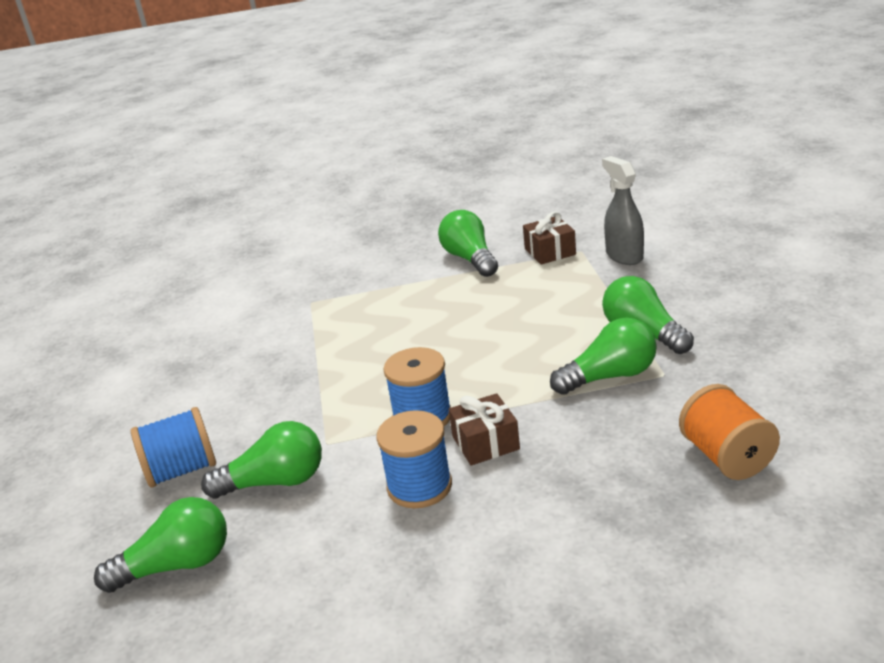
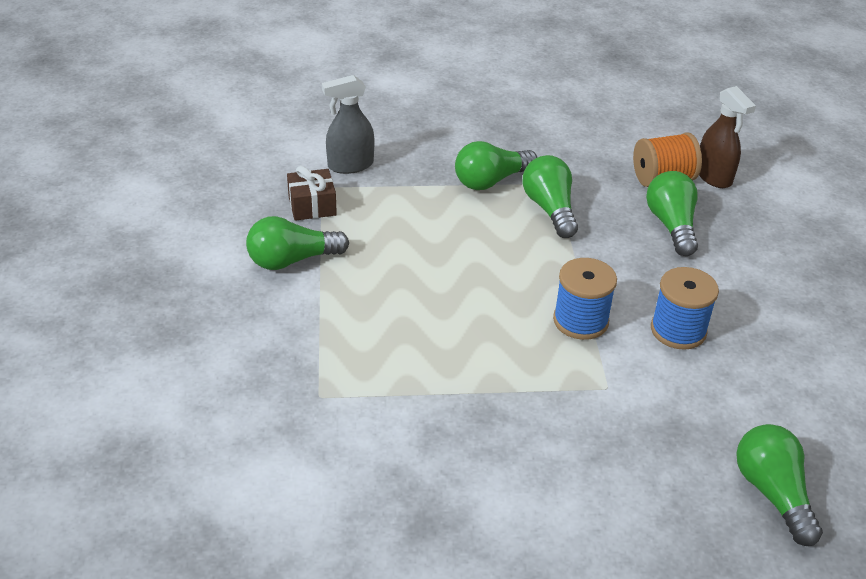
camera: 90 degrees left, 10 degrees up
blue spool [131,407,216,488] -> none
green light bulb [201,421,322,499] -> green light bulb moved to [646,171,698,256]
brown gift [449,393,520,465] -> none
none -> brown spray bottle [699,86,756,188]

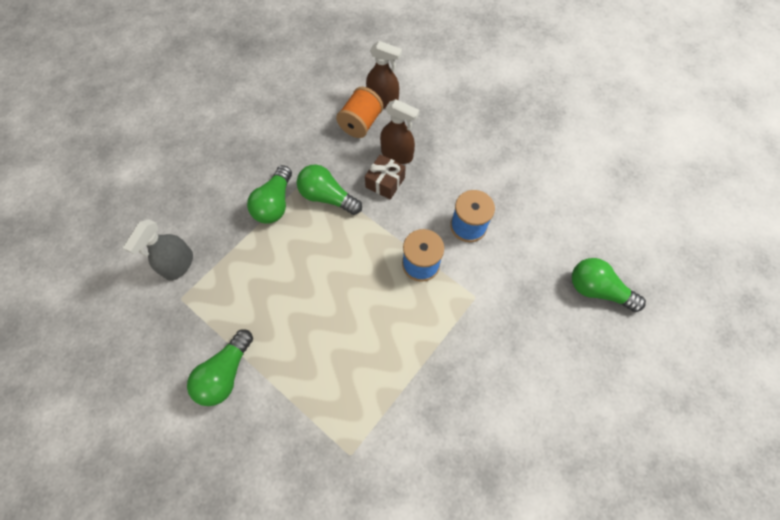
camera: 45 degrees left, 25 degrees up
brown gift [287,166,337,221] -> brown gift moved to [365,154,406,200]
green light bulb [646,171,698,256] -> brown spray bottle [380,99,419,164]

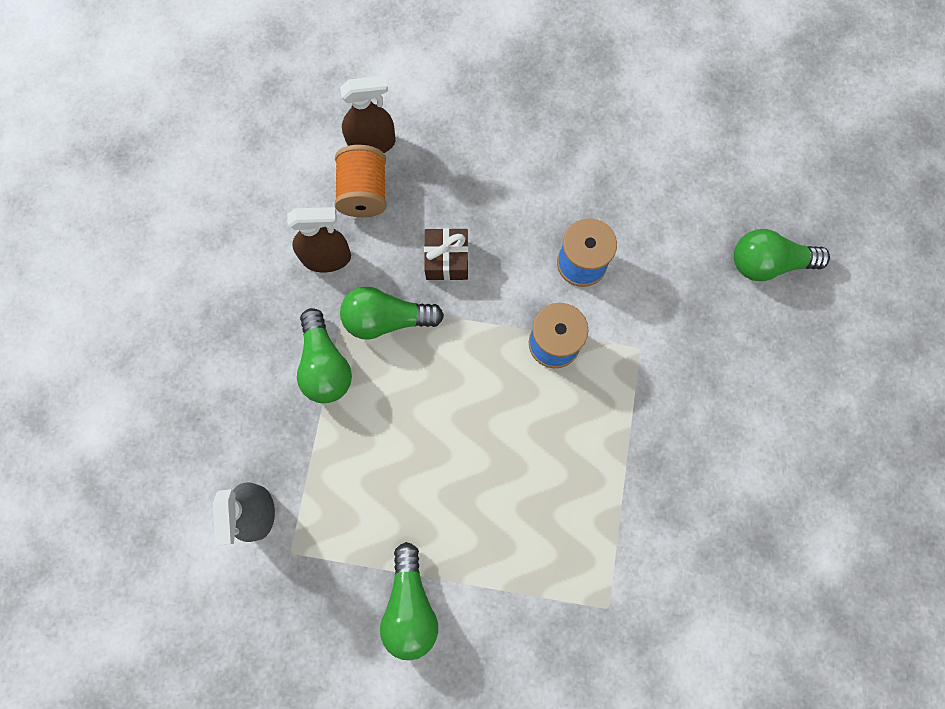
camera: 30 degrees left, 10 degrees up
brown spray bottle [380,99,419,164] -> brown spray bottle moved to [287,207,351,273]

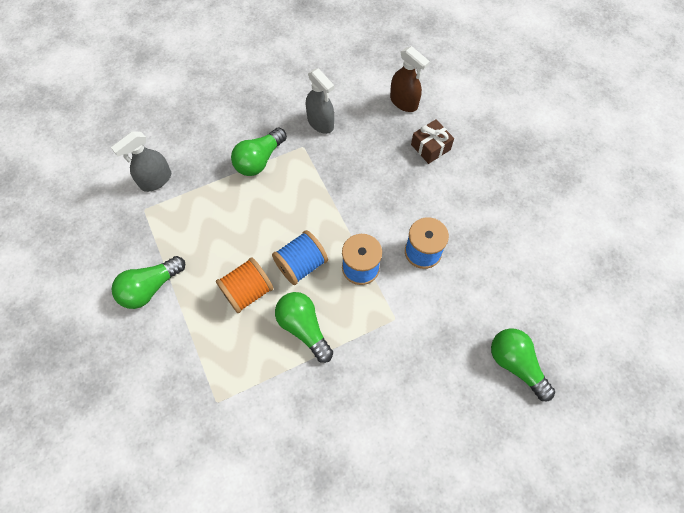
camera: 55 degrees right, 10 degrees down
brown spray bottle [287,207,351,273] -> grey spray bottle [306,68,334,134]
orange spool [335,145,387,217] -> orange spool moved to [216,257,274,313]
green light bulb [340,287,444,340] -> green light bulb moved to [275,292,333,363]
brown gift [424,228,468,280] -> brown gift moved to [411,119,454,164]
none -> blue spool [272,230,328,285]

